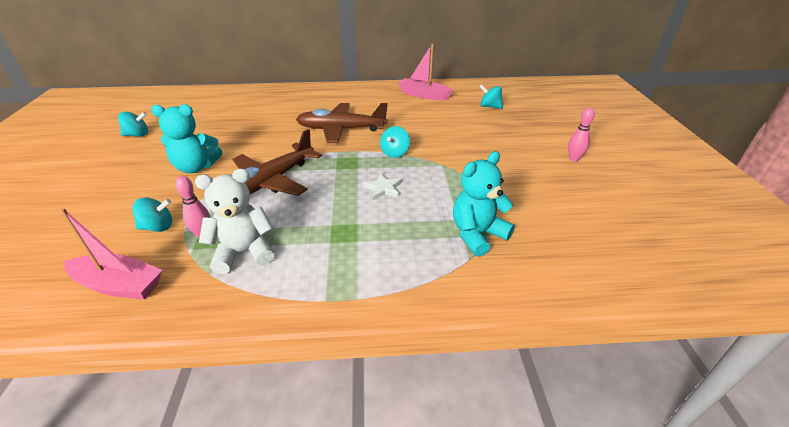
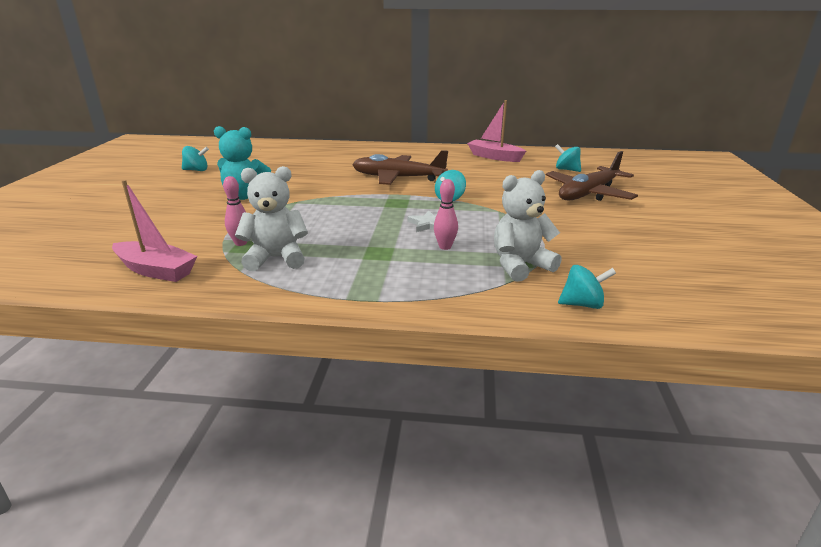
camera: 10 degrees right, 10 degrees down
turquoise spinning top [132,197,172,232] -> turquoise spinning top moved to [558,265,616,309]
brown plane [232,129,322,196] -> brown plane moved to [546,151,638,201]
turquoise teddy bear [453,151,515,257] -> white teddy bear [494,170,562,282]
pink bowling pin [568,108,595,162] -> pink bowling pin moved to [434,179,458,250]

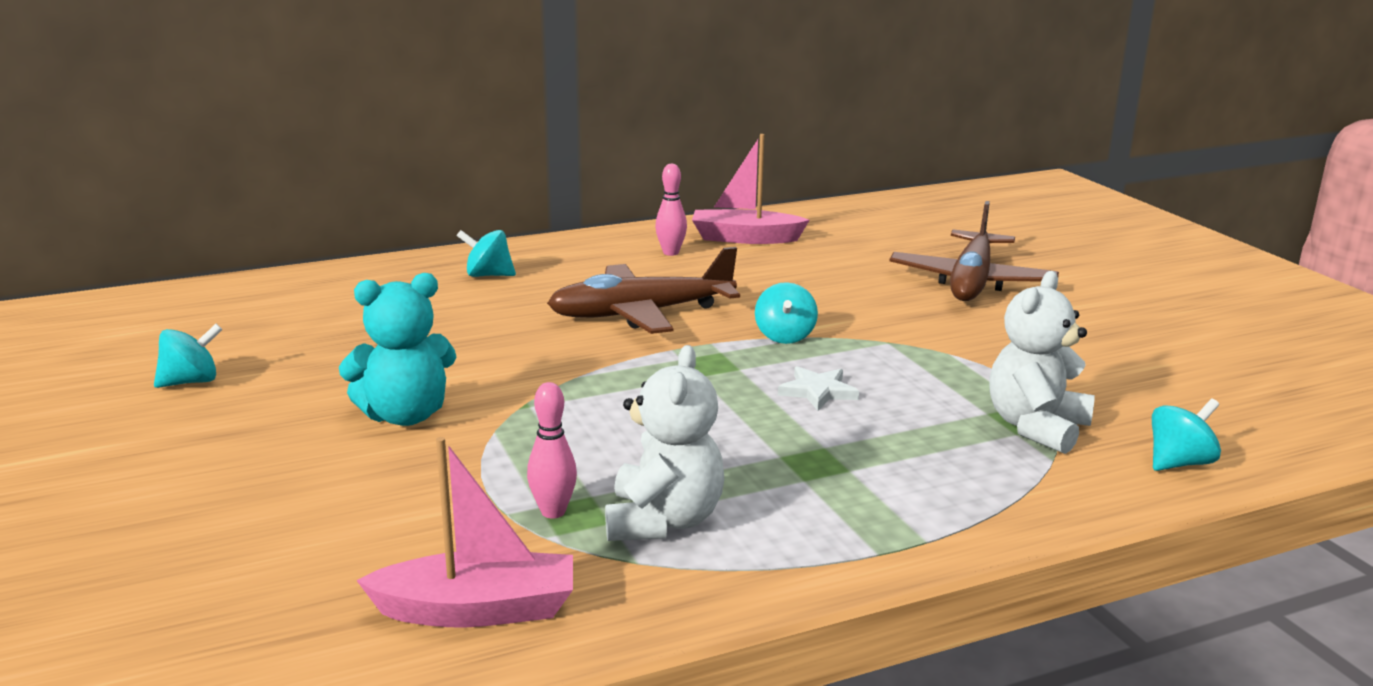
camera: 30 degrees left, 5 degrees down
white teddy bear [235,166,308,271] -> white teddy bear turned 135 degrees clockwise [605,345,724,541]
pink bowling pin [434,179,458,250] -> pink bowling pin moved to [655,164,687,256]
turquoise spinning top [555,144,581,172] -> turquoise spinning top moved to [456,230,516,277]

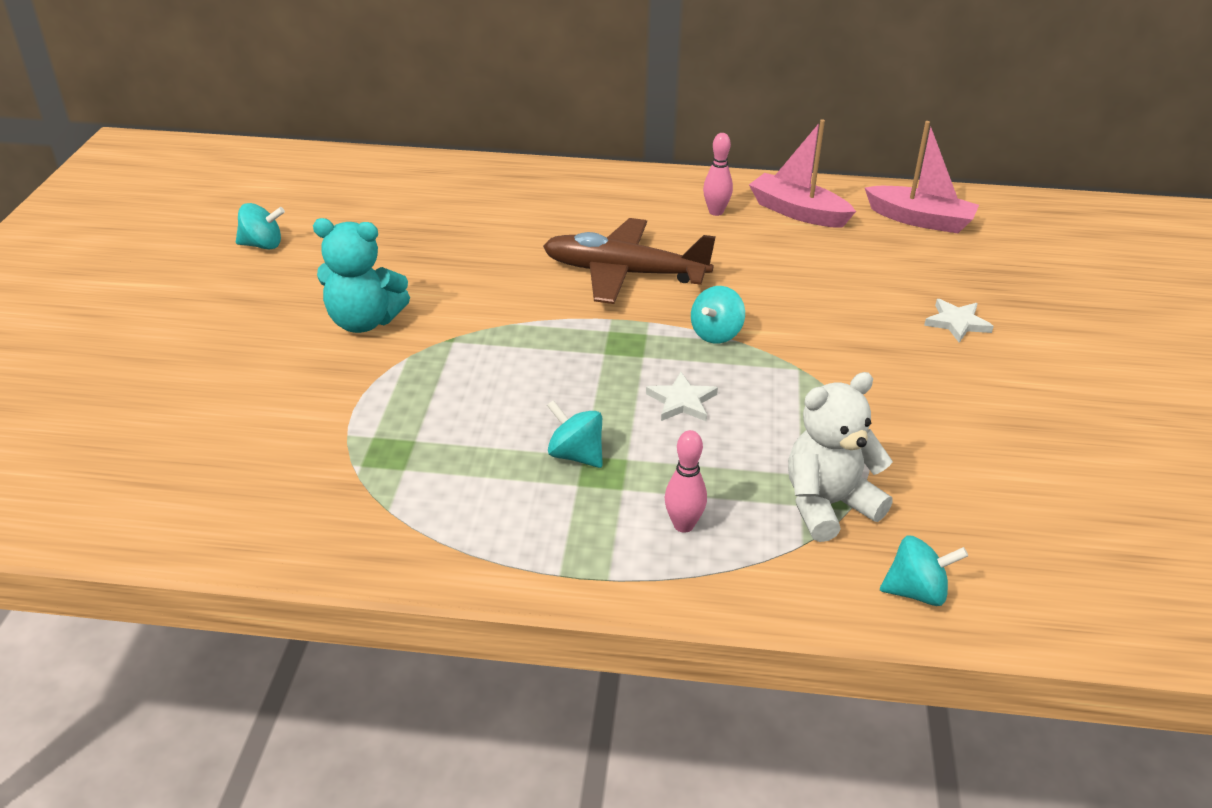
camera: 30 degrees right, 15 degrees up
pink boat [356,437,573,627] -> pink boat moved to [865,121,979,233]
turquoise spinning top [456,230,516,277] -> turquoise spinning top moved to [547,400,603,468]
pink bowling pin [527,382,577,519] -> pink bowling pin moved to [665,430,707,533]
white teddy bear [605,345,724,541] -> none
brown plane [889,201,1059,301] -> white star [924,299,994,343]

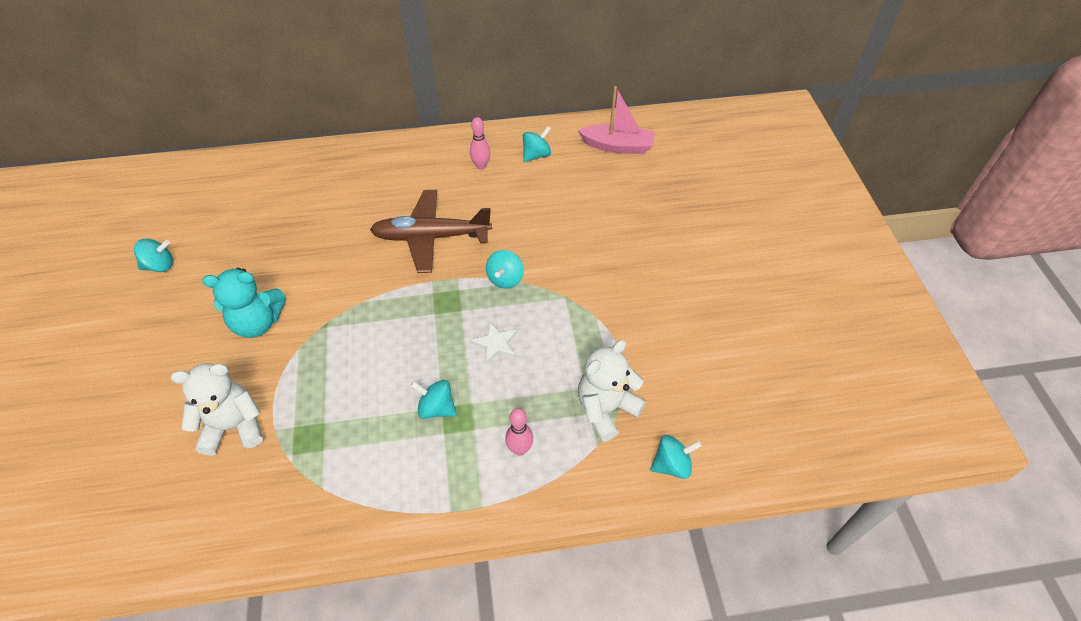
camera: 15 degrees left, 15 degrees up
pink boat [749,119,856,228] -> turquoise spinning top [523,126,551,162]
white star [924,299,994,343] -> none
none -> white teddy bear [171,363,263,456]

